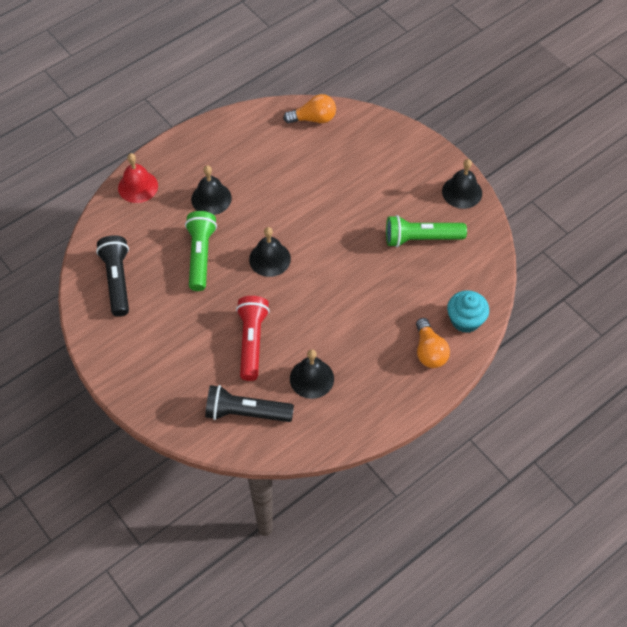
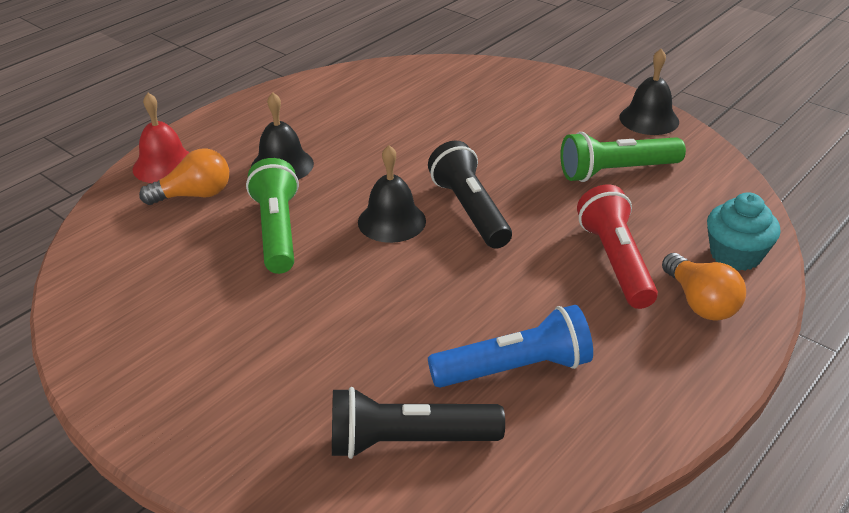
camera: 10 degrees left, 20 degrees down
black flashlight [96,235,129,317] -> black flashlight moved to [428,140,512,249]
red flashlight [236,296,270,381] -> red flashlight moved to [577,185,658,309]
orange light bulb [283,94,336,124] -> orange light bulb moved to [139,148,229,205]
black bell [290,349,334,399] -> blue flashlight [428,305,593,388]

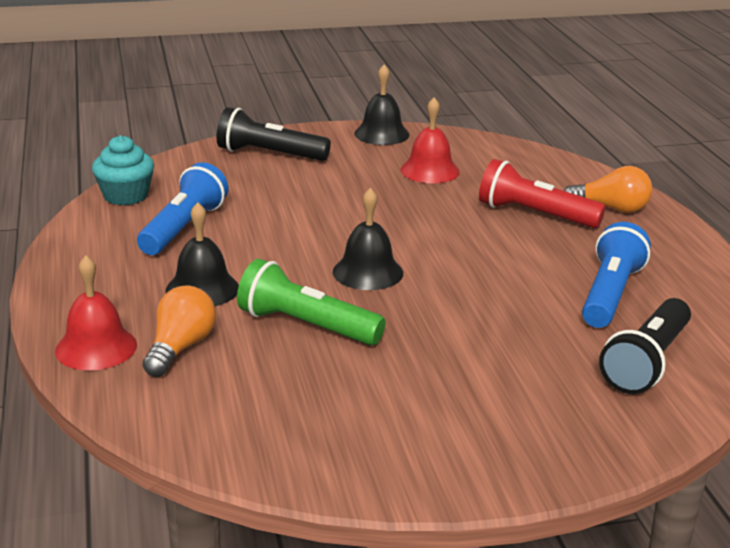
camera: 55 degrees left, 10 degrees down
black flashlight [428,140,512,249] -> black flashlight moved to [217,107,331,161]
green flashlight [560,132,686,182] -> red bell [401,97,460,183]
turquoise cupcake [707,192,780,271] -> turquoise cupcake moved to [92,135,154,205]
none -> blue flashlight [137,162,228,255]

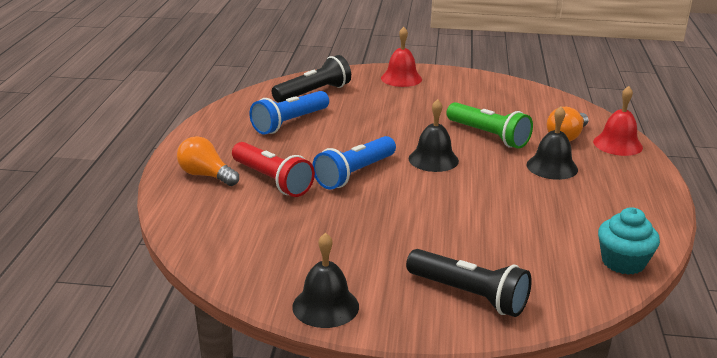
camera: 160 degrees left, 0 degrees up
blue flashlight [137,162,228,255] -> blue flashlight moved to [312,136,396,190]
red bell [401,97,460,183] -> red bell moved to [381,27,422,87]

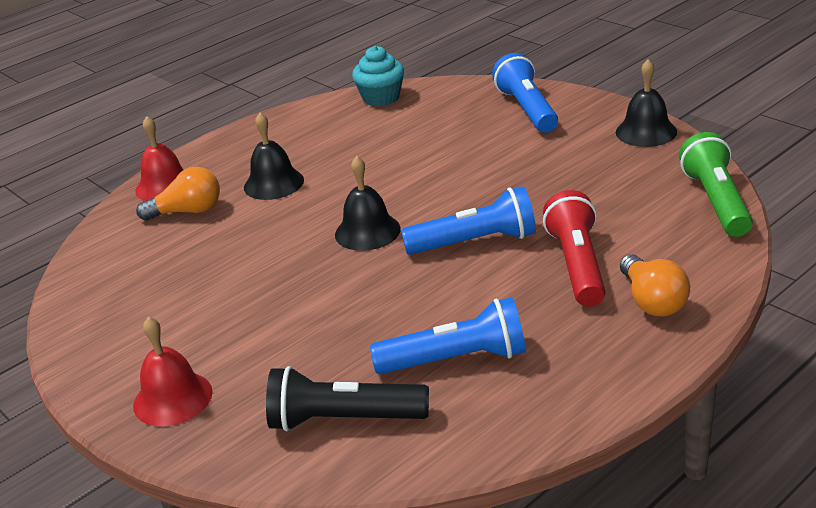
camera: 135 degrees left, 5 degrees up
black flashlight [406,249,532,317] -> blue flashlight [492,53,558,133]
green flashlight [447,102,533,149] -> green flashlight moved to [679,132,753,237]

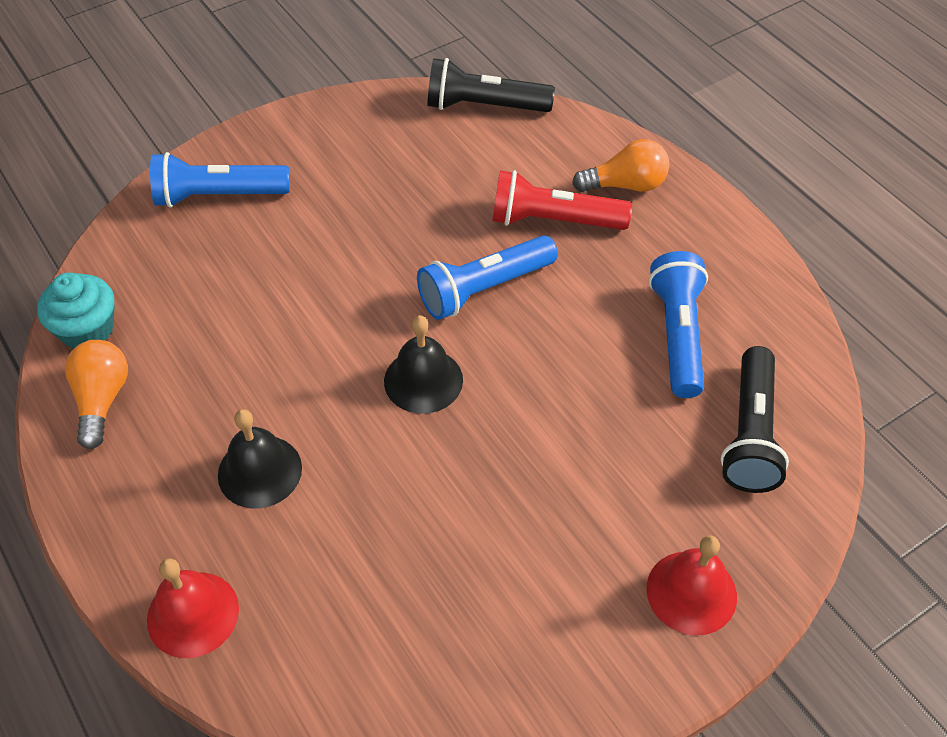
camera: 85 degrees left, 20 degrees up
orange light bulb [136,167,220,221] -> orange light bulb moved to [65,340,128,449]
blue flashlight [401,186,536,255] -> blue flashlight turned 120 degrees counterclockwise [417,235,558,320]
black bell [616,59,677,147] -> none
green flashlight [679,132,753,237] -> black flashlight [427,58,555,112]

